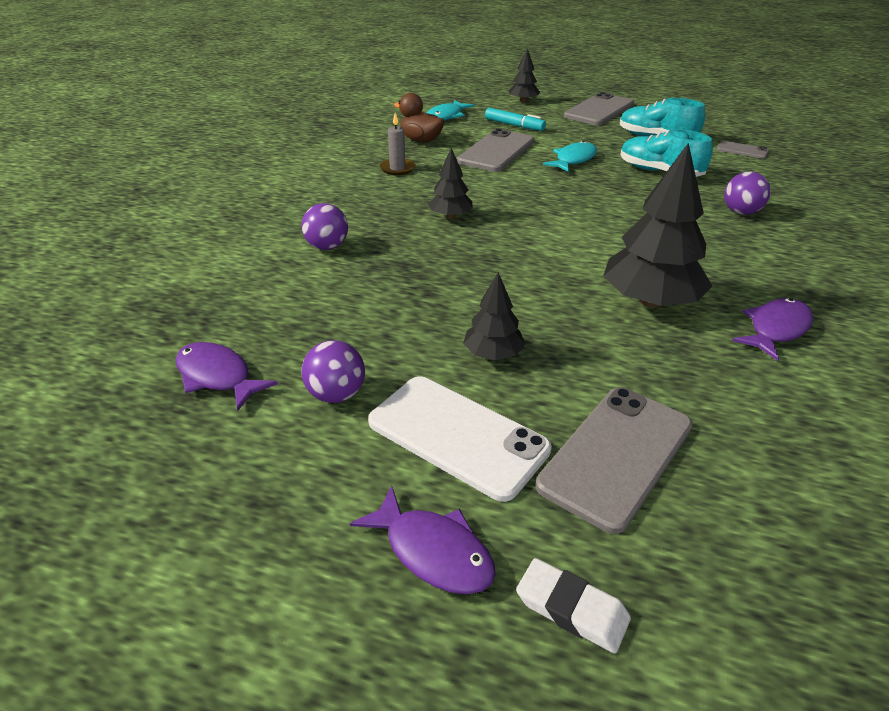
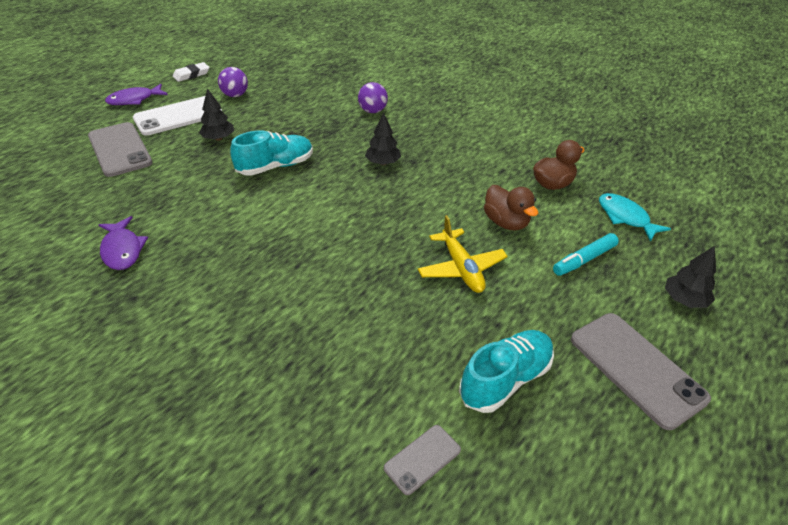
camera: 110 degrees right, 5 degrees up
purple fish [176,342,278,411] -> none
grey candle [379,113,416,175] -> none
grey phone [457,128,534,172] -> brown duck [484,185,539,230]
white eraser [516,558,631,654] -> white eraser moved to [173,62,210,82]
turquoise fish [543,141,597,172] -> yellow plane [418,215,508,293]
black tree [603,143,712,307] -> none
turquoise shoe [620,129,713,177] -> turquoise shoe moved to [230,130,313,176]
purple ball [724,172,771,215] -> none

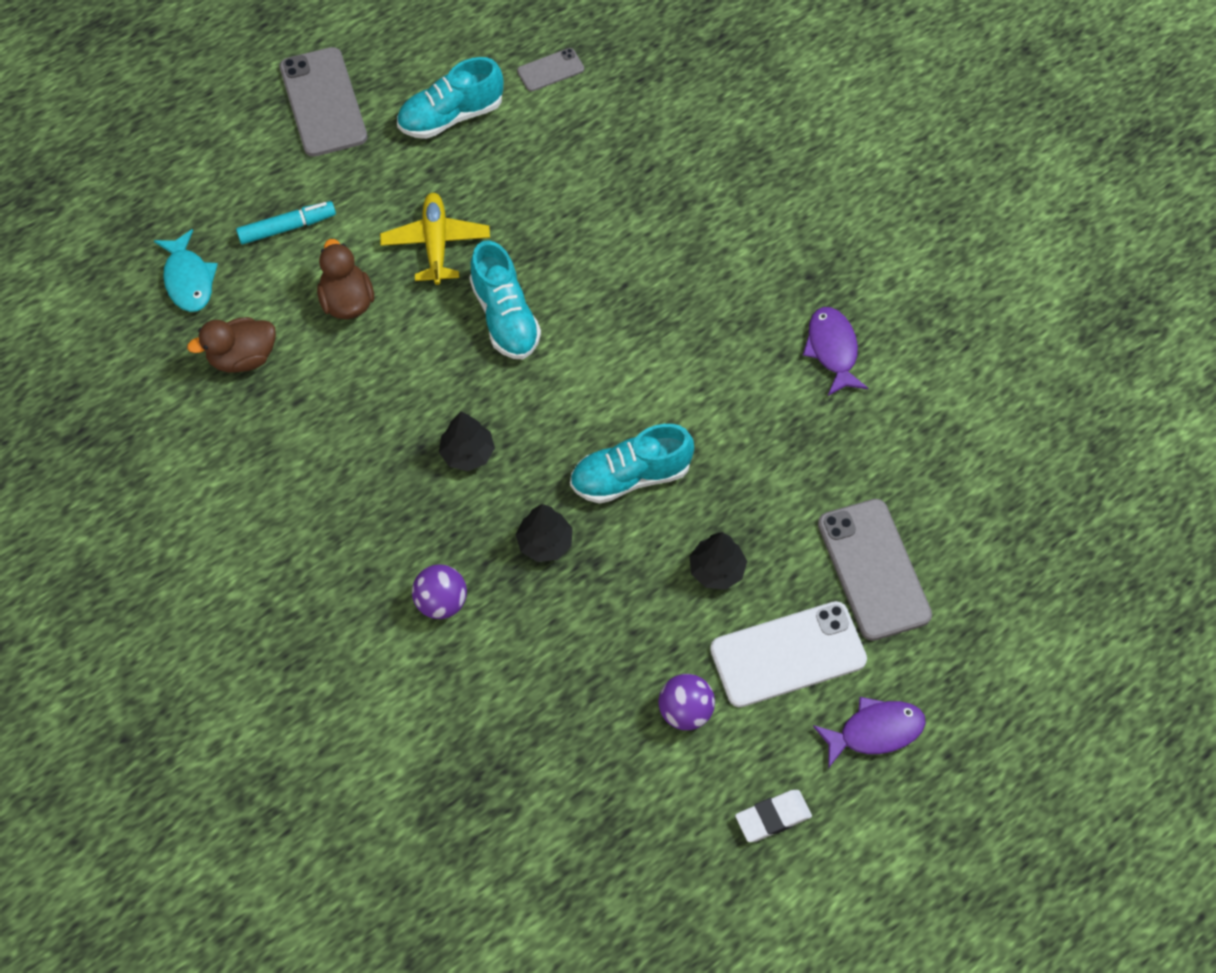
camera: 165 degrees left, 20 degrees up
black tree [665,246,716,308] -> black tree moved to [516,504,573,562]
none -> turquoise shoe [469,240,541,359]

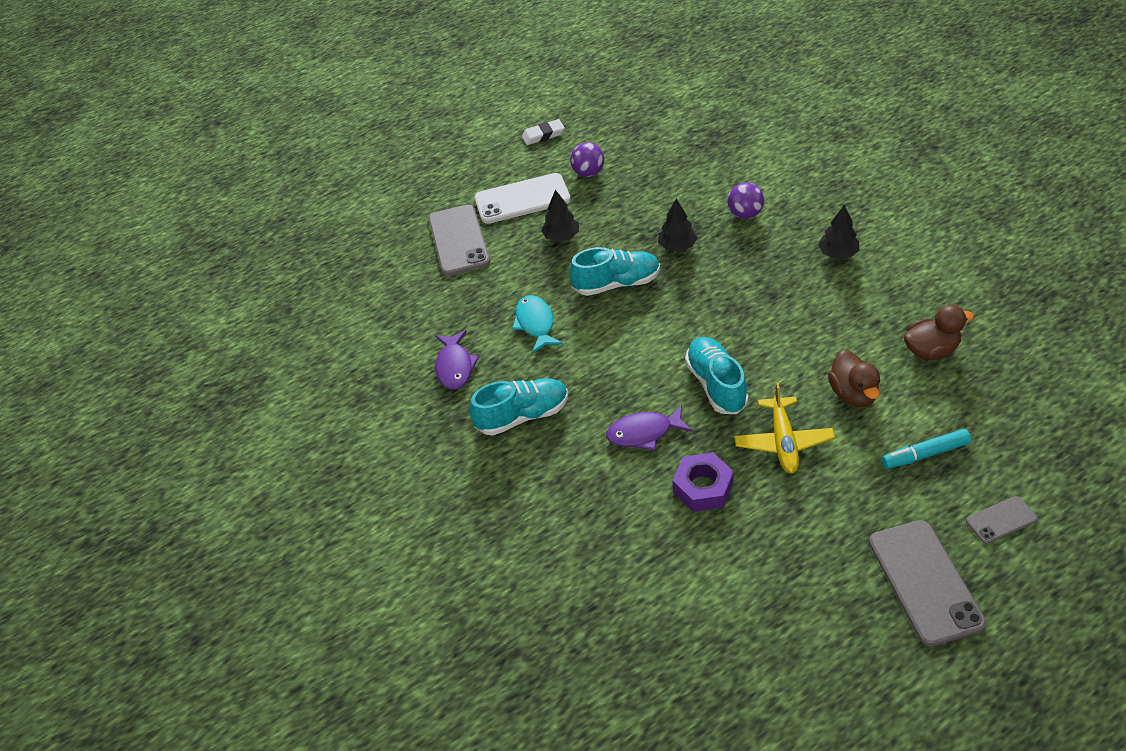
camera: 170 degrees left, 15 degrees down
turquoise fish [154,229,218,312] -> turquoise fish moved to [512,295,563,353]
turquoise shoe [397,57,503,139] -> turquoise shoe moved to [469,378,568,436]
black tree [439,411,495,471] -> black tree moved to [818,204,859,259]
grey phone [517,48,584,92] -> grey phone moved to [966,496,1038,544]
purple fish [813,697,926,768] -> purple fish moved to [606,405,693,450]
none -> purple nut [673,452,734,512]

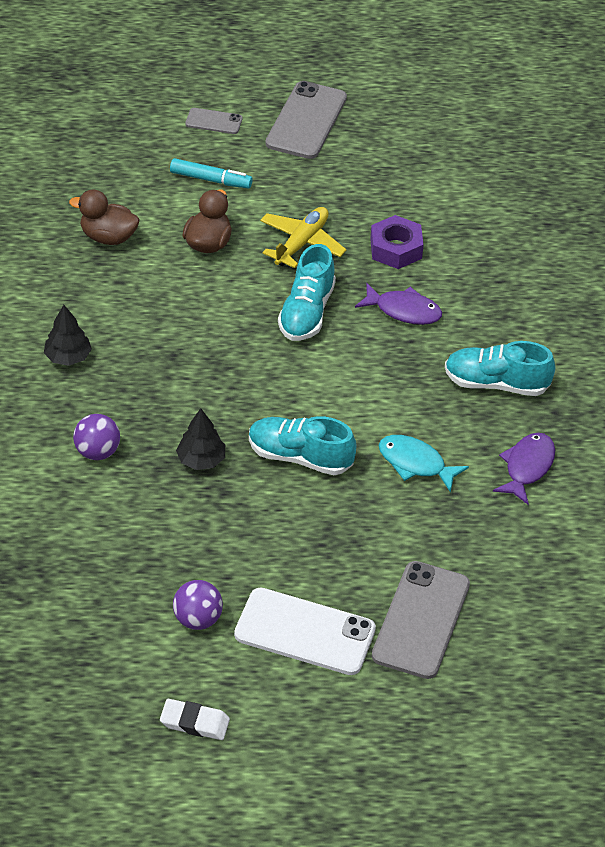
camera: 155 degrees left, 0 degrees up
turquoise fish [512,295,563,353] -> turquoise fish turned 105 degrees clockwise [378,435,469,493]
black tree [541,190,579,242] -> none

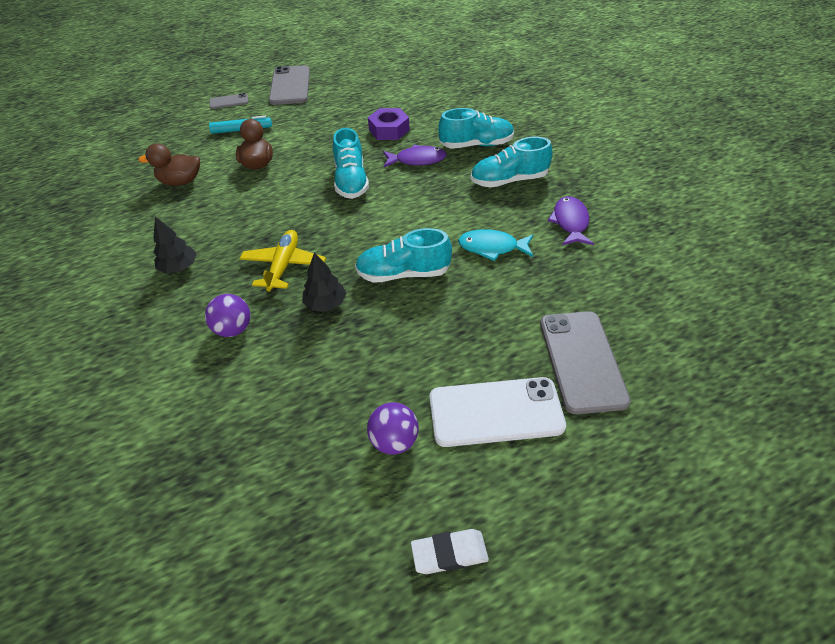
camera: 20 degrees left, 0 degrees up
yellow plane [260,207,347,268] -> yellow plane moved to [240,230,326,291]
none -> turquoise shoe [438,108,514,149]

